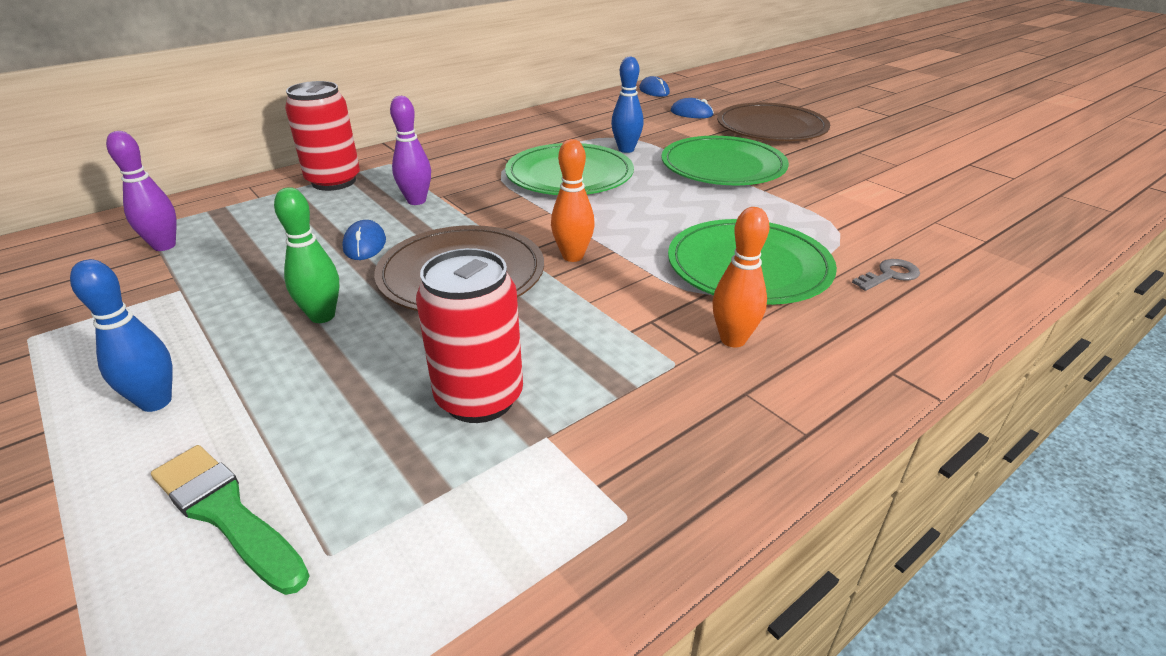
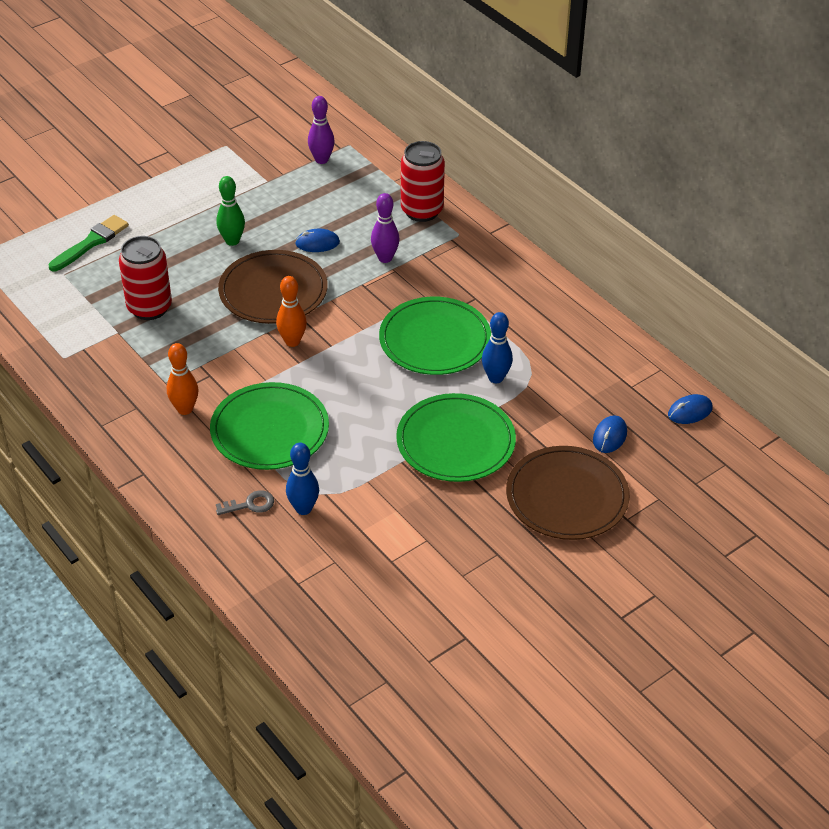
camera: 90 degrees right, 10 degrees up
blue bowling pin [70,259,173,412] -> blue bowling pin moved to [286,443,319,515]
grey key [852,259,920,291] -> grey key turned 75 degrees counterclockwise [216,490,274,515]

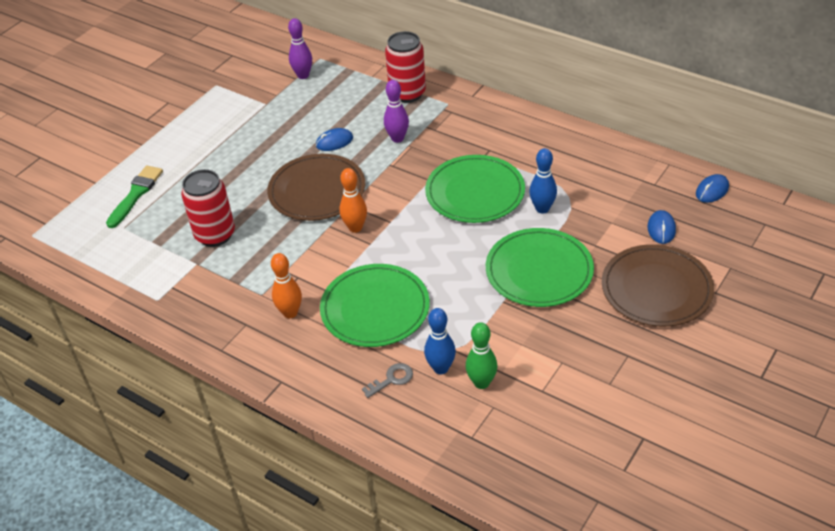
camera: 15 degrees left, 0 degrees up
green bowling pin [216,176,245,246] -> green bowling pin moved to [465,322,498,389]

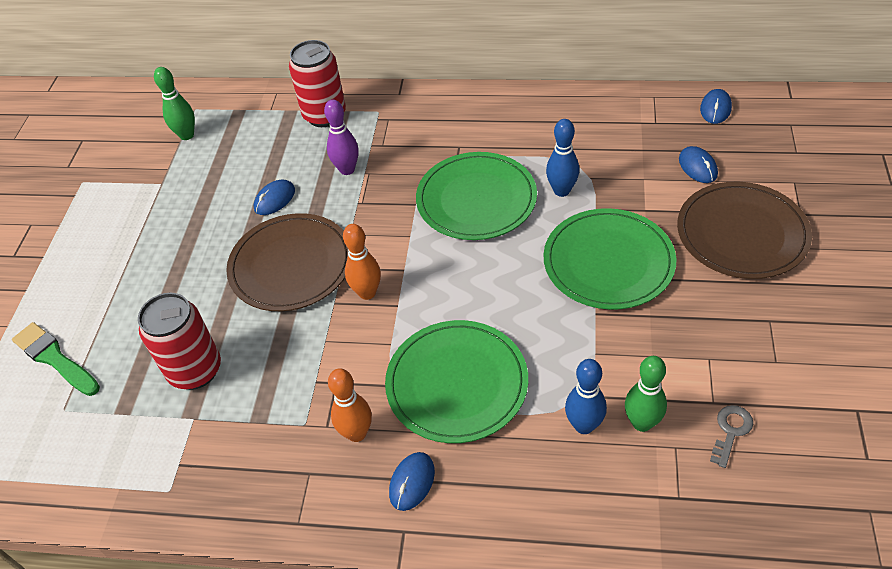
camera: 25 degrees left, 5 degrees up
green brush [106,165,163,228] -> green brush turned 45 degrees counterclockwise [12,322,100,396]
purple bowling pin [288,18,312,79] -> green bowling pin [154,67,195,140]
grey key [362,363,413,398] -> grey key moved to [710,405,753,468]
none -> blue mouse [389,452,435,511]

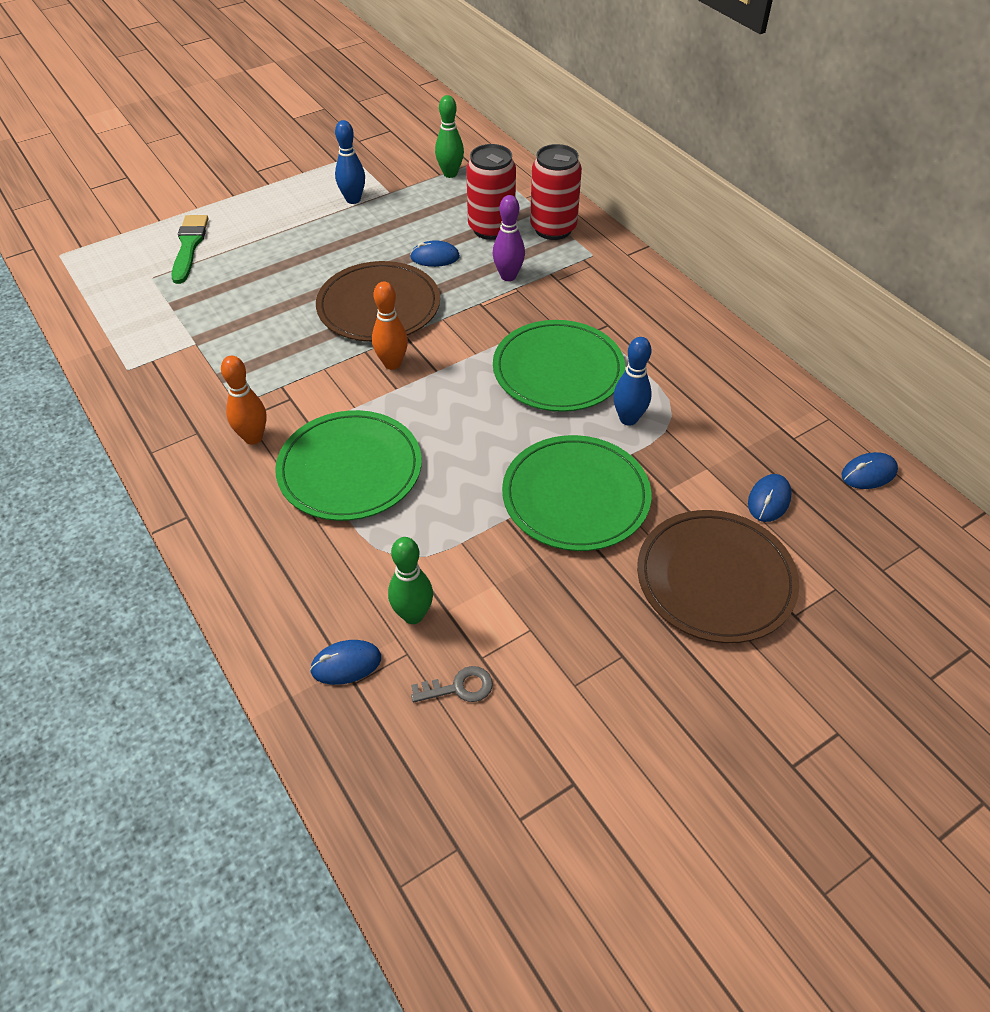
camera: 45 degrees right, 0 degrees up
red can [138,293,221,390] -> red can moved to [466,144,516,240]
blue mouse [389,452,435,511] -> blue mouse moved to [310,640,381,685]
blue bowling pin [565,359,607,434] -> blue bowling pin moved to [335,120,365,204]

